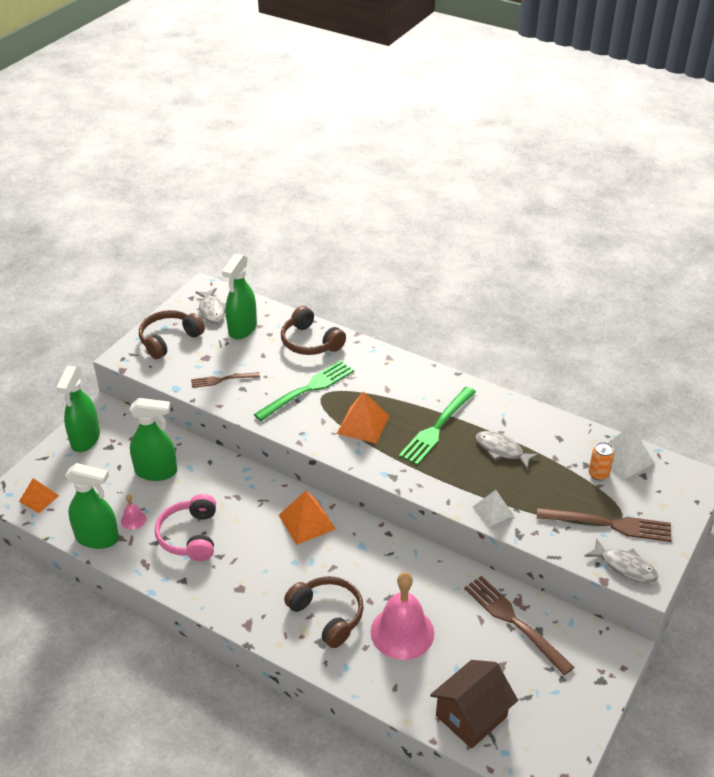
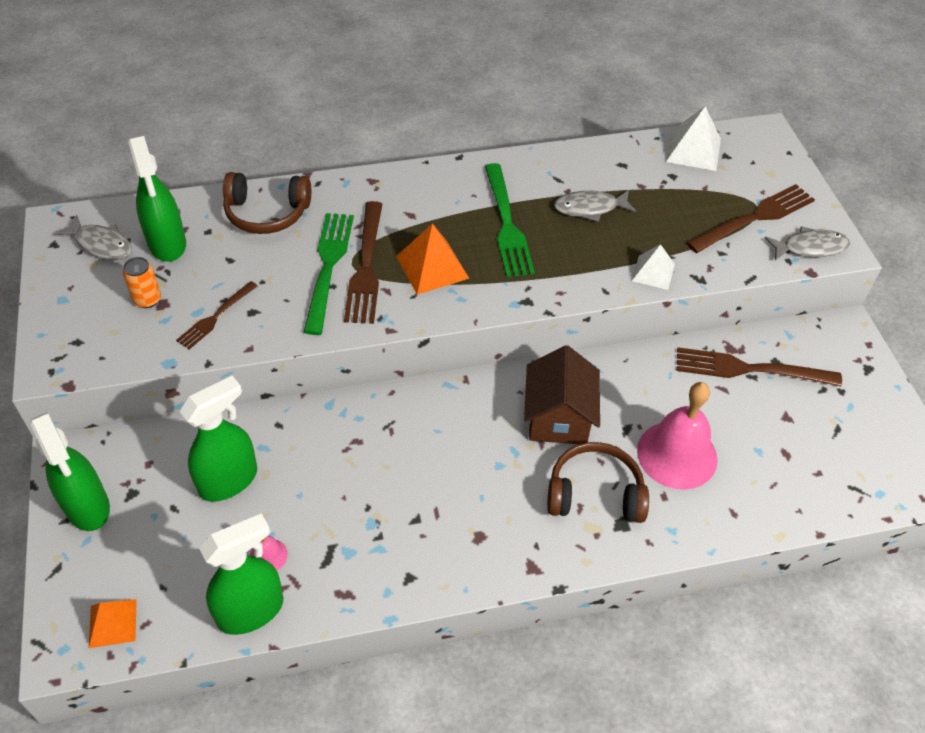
camera: 45 degrees left, 10 degrees up
brown headphones [139,310,205,359] -> none
pink headphones [155,494,216,561] -> none
orange pyramid [279,491,336,545] -> none
brown house [430,660,518,749] -> brown house moved to [524,345,600,444]
orange can [589,442,615,481] -> orange can moved to [123,257,161,308]
none -> brown fork [344,201,382,324]

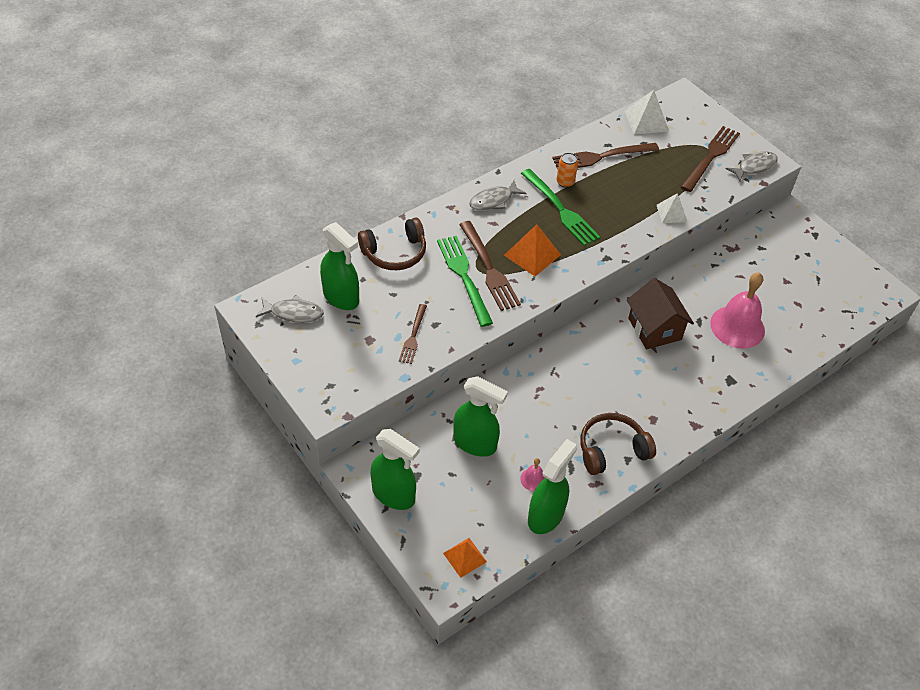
camera: 25 degrees left, 0 degrees up
orange can [123,257,161,308] -> orange can moved to [556,153,578,188]
green spray bottle [180,376,257,502] -> green spray bottle turned 90 degrees clockwise [453,376,508,457]
brown headphones [547,442,649,523] -> brown headphones moved to [580,413,656,475]
grey fish [554,190,636,222] -> grey fish moved to [469,181,527,210]
brown fork [677,347,842,387] -> brown fork moved to [552,143,659,168]

